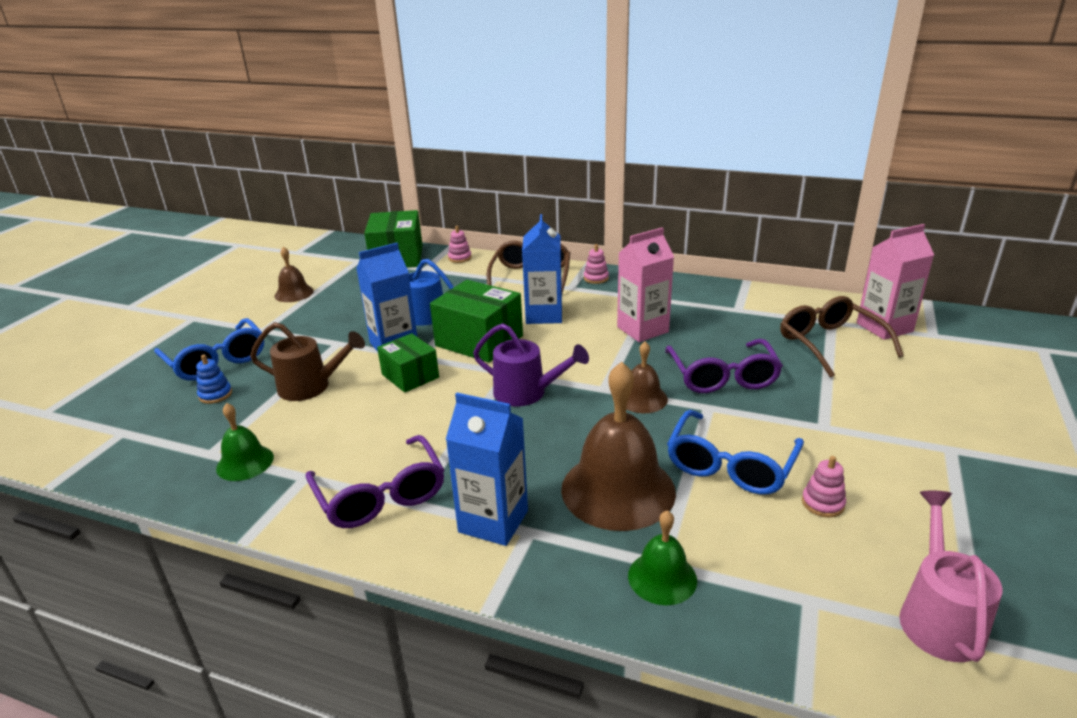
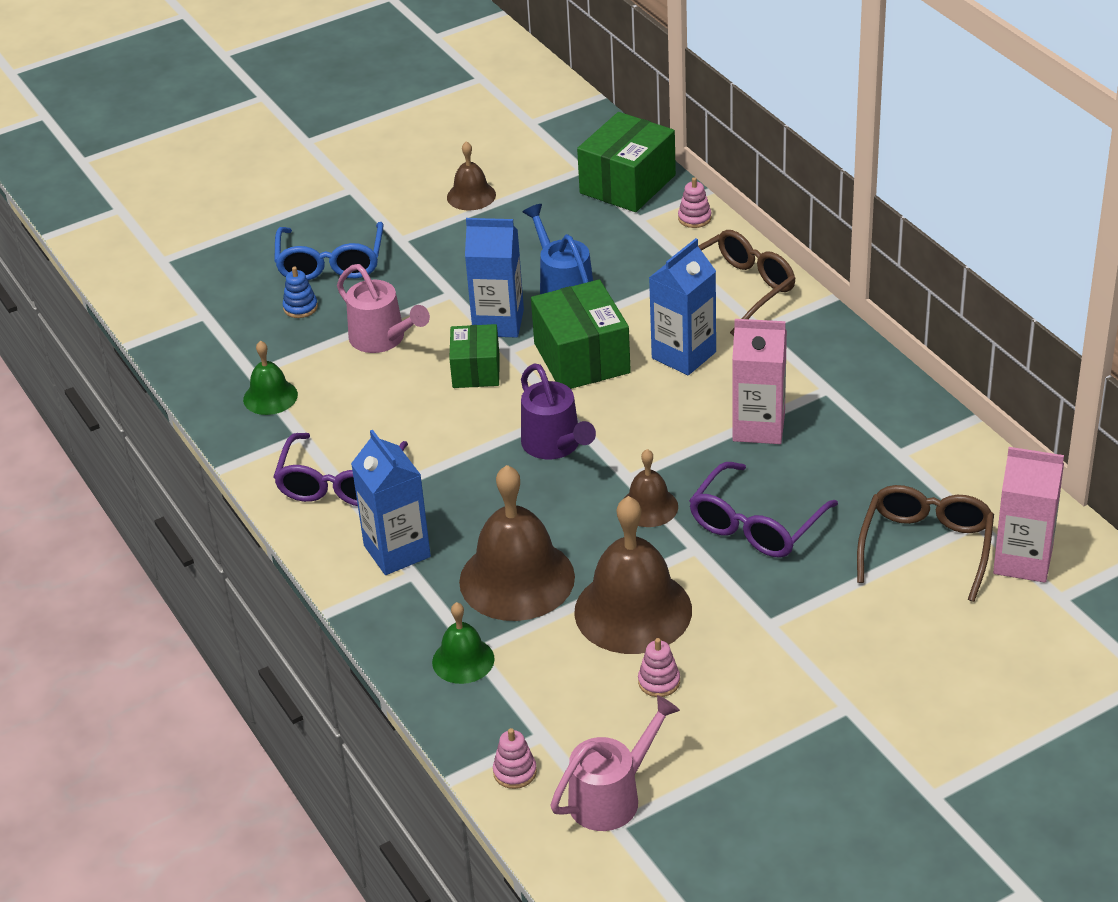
camera: 40 degrees right, 10 degrees up
brown watering can [250,322,365,401] -> pink watering can [337,264,430,353]
pink stacking toy [584,244,609,284] -> pink stacking toy moved to [493,728,537,789]
blue glasses [667,410,804,495] -> brown bell [574,496,692,654]

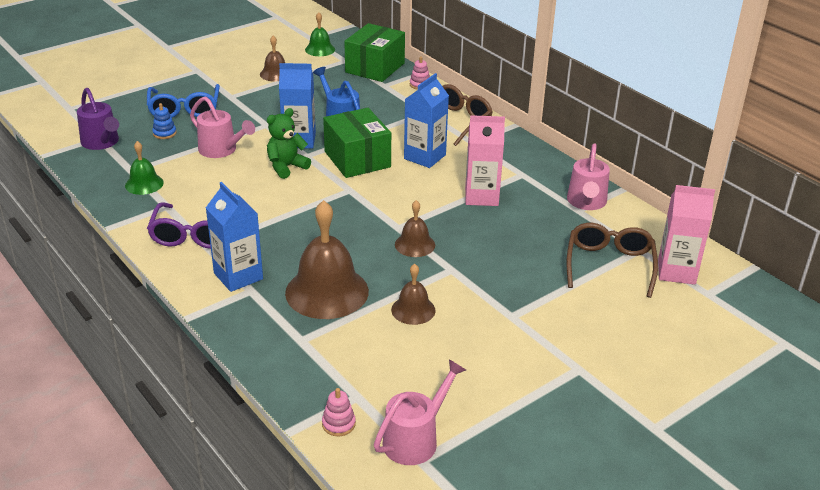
camera: 10 degrees left, 5 degrees down
green bell [432,602,495,684] -> green bell moved to [305,12,335,56]
green box [449,324,499,388] -> green teddy bear [267,108,311,179]
purple watering can [521,363,596,459] -> purple watering can moved to [77,88,119,150]
brown bell [574,496,692,654] -> brown bell [391,264,436,325], size x0.52
pink stacking toy [638,638,680,697] -> none
purple glasses [689,462,838,558] -> none
none -> pink watering can [567,143,610,210]

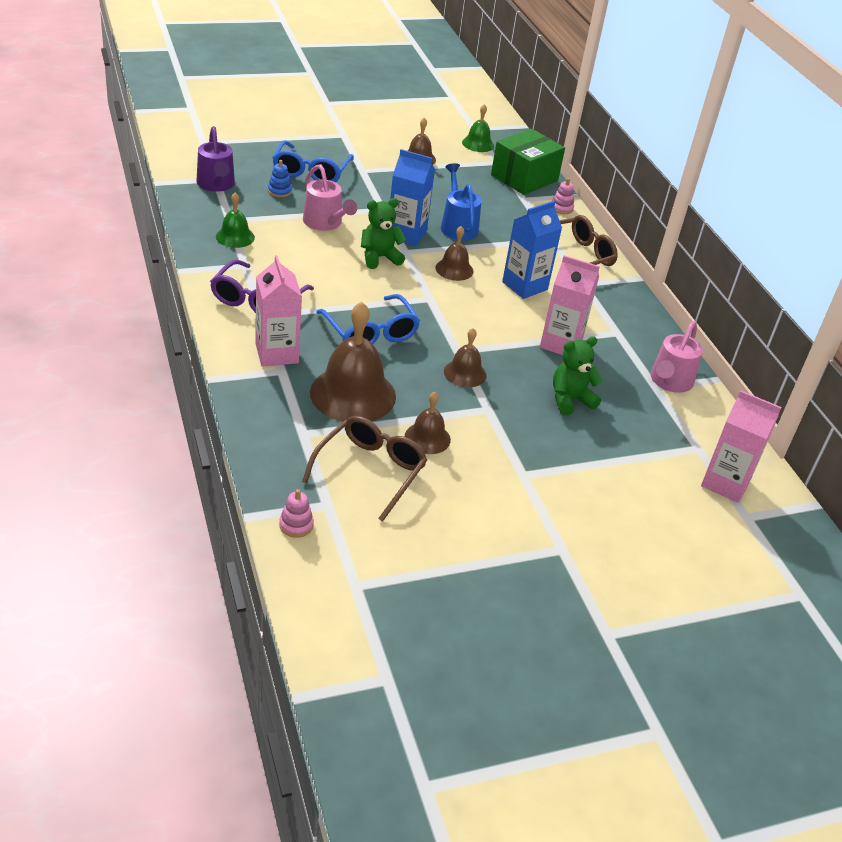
camera: 15 degrees right, 5 degrees up
blue carton [206,182,263,292] -> pink carton [255,255,302,366]
green box [323,108,391,178] -> brown bell [435,226,474,281]
pink watering can [374,359,466,465] -> none
brown glasses [567,223,658,298] -> brown glasses moved to [302,416,427,522]
none -> blue glasses [316,294,420,344]
none -> green teddy bear [553,336,603,415]

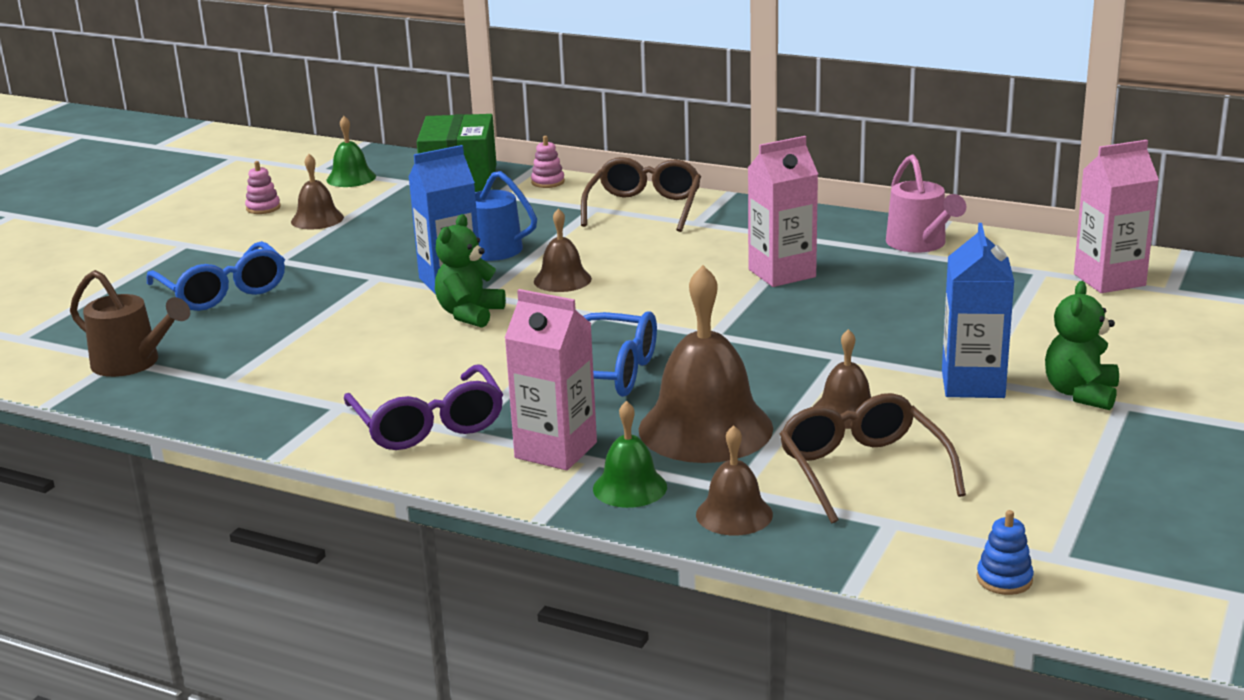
camera: 40 degrees left, 15 degrees down
purple watering can [197,126,235,192] -> brown watering can [70,270,190,377]
green bell [216,193,255,248] -> green bell moved to [593,401,667,508]
blue stacking toy [268,160,292,198] -> blue stacking toy moved to [977,510,1034,595]
pink stacking toy [279,489,314,538] -> pink stacking toy moved to [245,161,281,214]
pink watering can [303,164,357,231] -> none
brown bell [444,328,487,387] -> brown bell moved to [696,425,773,535]
blue carton [502,201,562,299] -> blue carton moved to [942,223,1014,398]
green teddy bear [553,336,603,415] -> green teddy bear moved to [1045,281,1119,410]

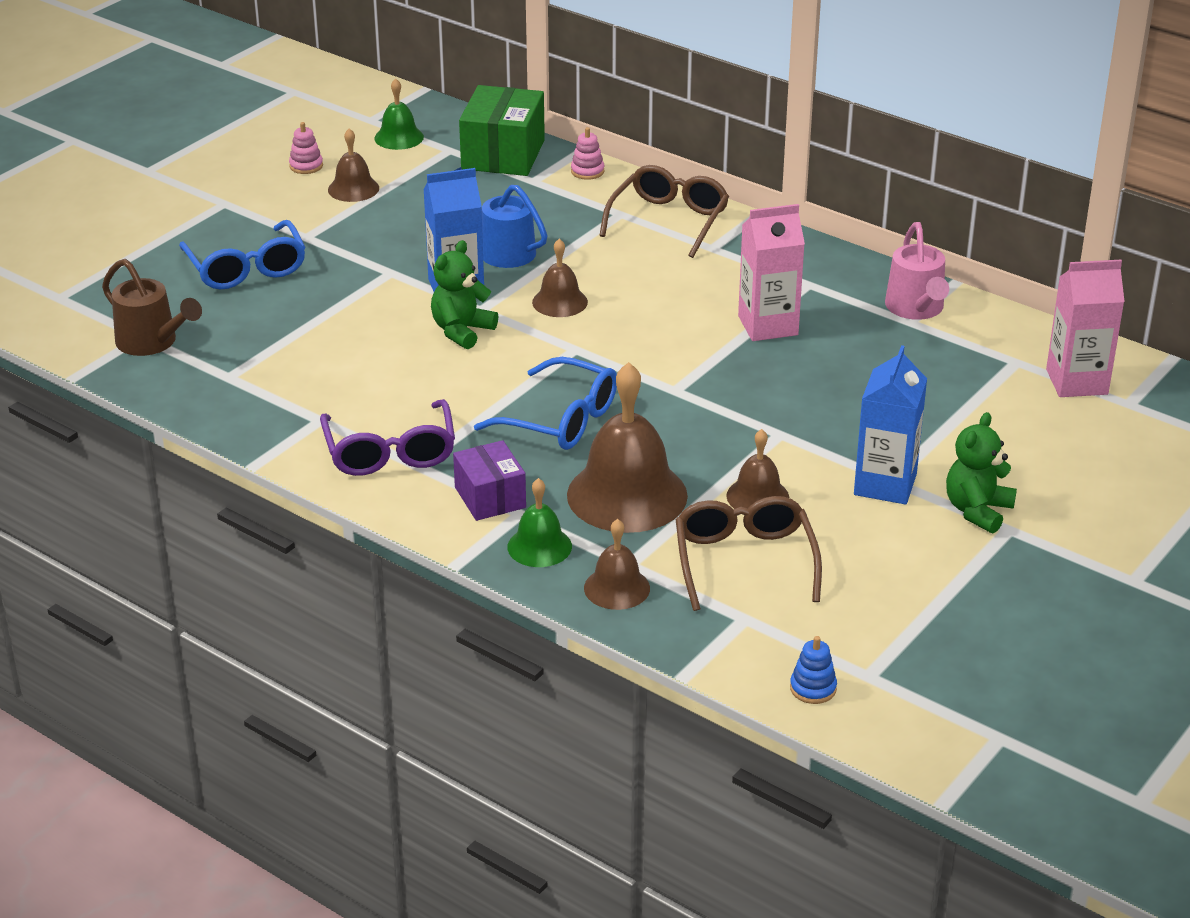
camera: 10 degrees right, 10 degrees up
pink carton [505,289,597,470] -> purple box [453,440,526,521]

